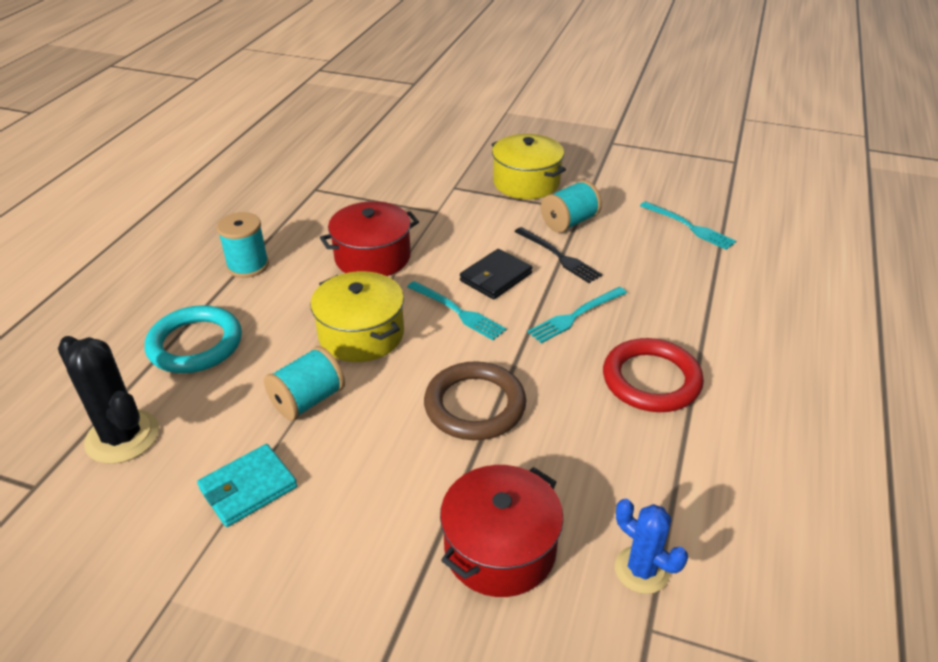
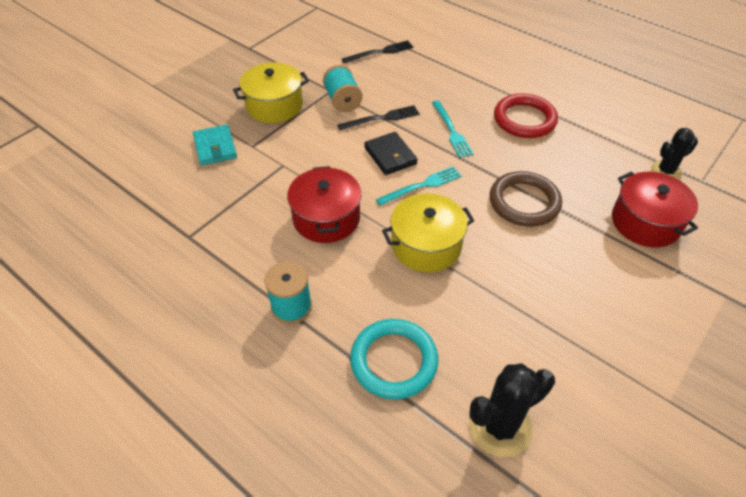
camera: 70 degrees left, 10 degrees up
turquoise wallet [197,444,297,527] -> turquoise wallet moved to [193,124,237,166]
turquoise spool [264,346,345,421] -> none
blue cactus [615,499,688,594] -> black cactus [651,128,698,180]
turquoise fork [640,201,736,250] -> black fork [342,40,414,64]

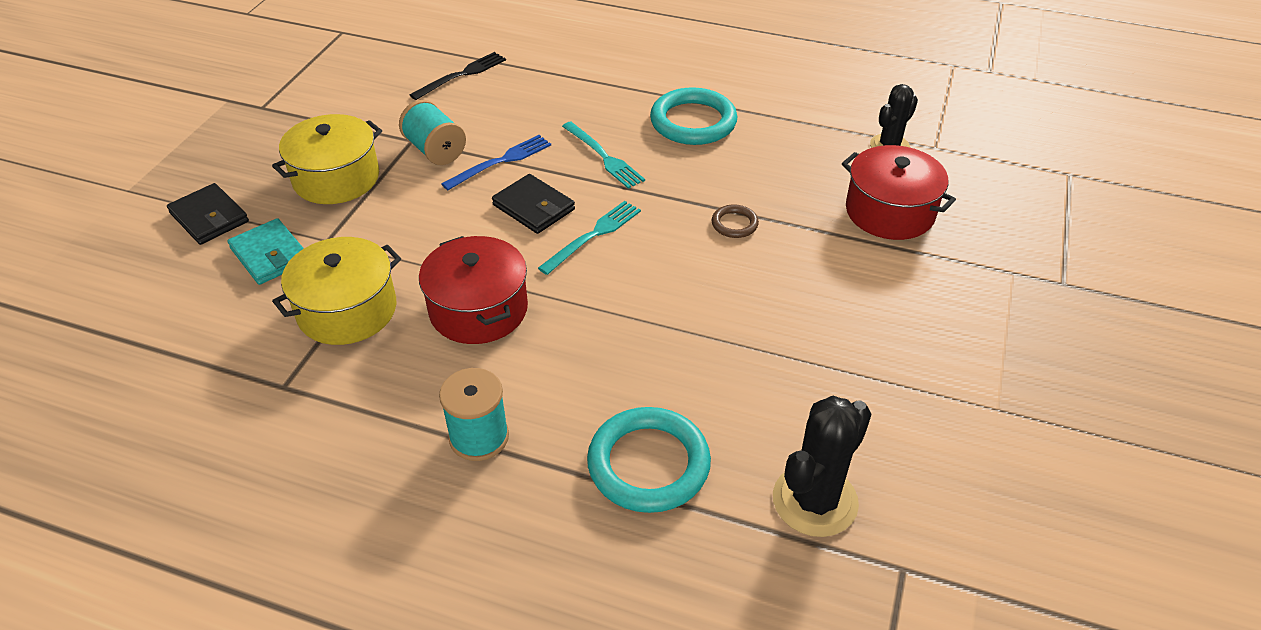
camera: 20 degrees left, 5 degrees down
black fork [337,105,420,130] -> blue fork [441,135,551,190]
yellow pot [382,193,474,272] -> yellow pot moved to [272,237,401,345]
brown ring [490,171,562,227] -> brown ring [712,204,759,238], size x0.48
red ring [494,93,558,138] -> turquoise ring [650,87,737,145]
none -> black wallet [167,183,249,245]

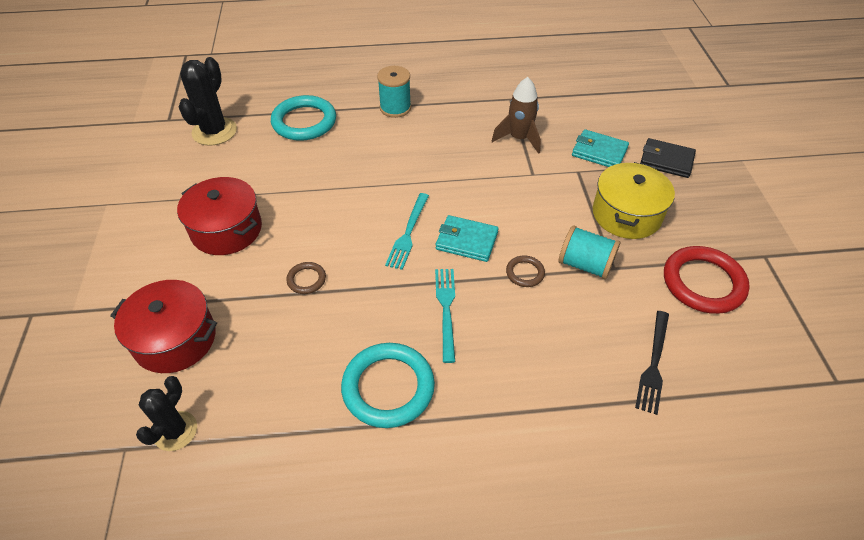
camera: 155 degrees right, 5 degrees up
yellow pot [272,237,401,345] -> brown rocket [492,77,541,154]
red pot [419,236,528,344] -> red pot moved to [177,177,262,255]
blue fork [441,135,551,190] -> brown ring [506,255,545,287]
black wallet [492,174,575,234] -> turquoise wallet [436,215,499,262]
turquoise fork [562,122,645,189] -> turquoise fork turned 60 degrees clockwise [435,269,455,363]
none -> red ring [664,246,750,314]

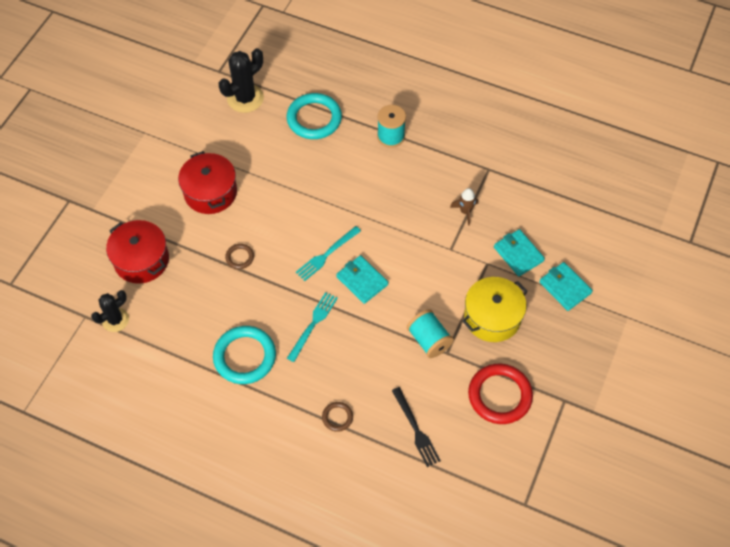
camera: 30 degrees right, 10 degrees up
brown rocket [492,77,541,154] -> brown rocket [450,188,478,226], size x0.66
brown ring [506,255,545,287] -> brown ring moved to [322,402,353,432]
black fork [635,311,669,415] -> black fork turned 75 degrees counterclockwise [392,387,441,467]
black wallet [640,138,696,178] -> turquoise wallet [539,262,593,311]

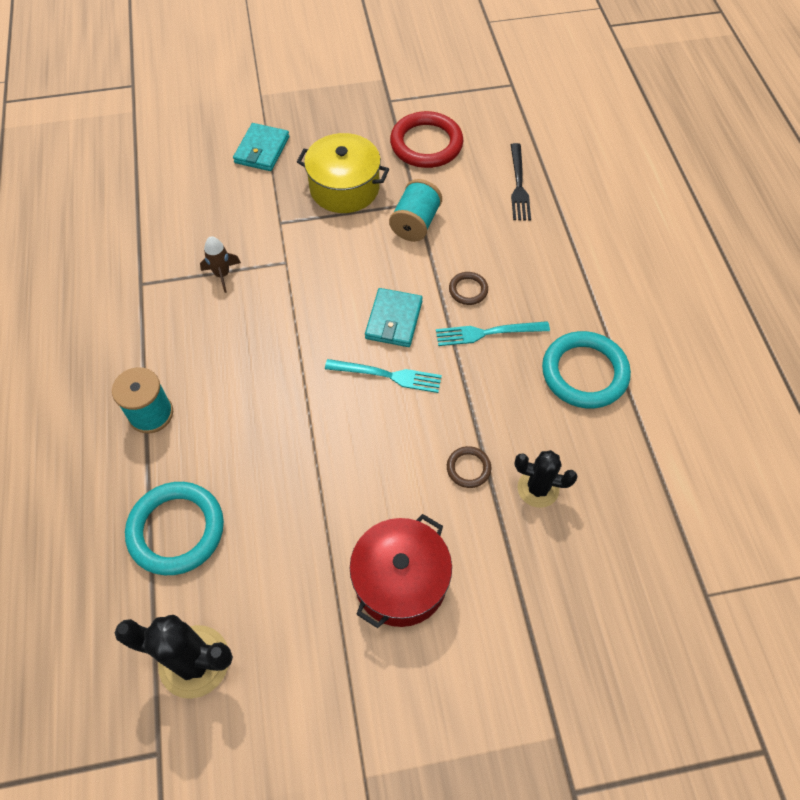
camera: 125 degrees left, 0 degrees up
black cactus [91,290,129,332] -> black cactus moved to [514,450,578,508]
red pot [106,220,169,284] -> none
brown ring [322,402,353,432] -> brown ring moved to [449,272,488,305]
black fork [392,387,441,467] -> black fork turned 150 degrees clockwise [511,143,531,220]
turquoise wallet [494,229,545,277] -> none

